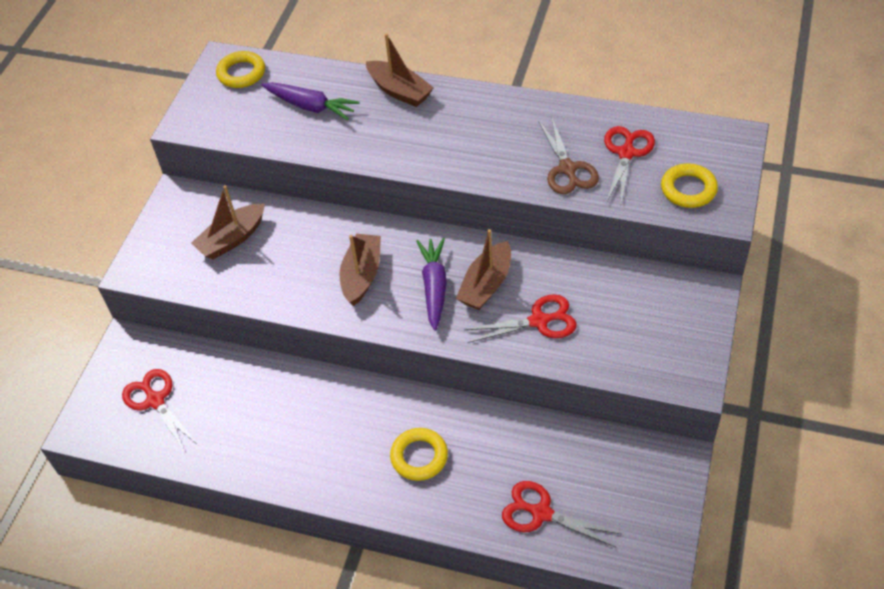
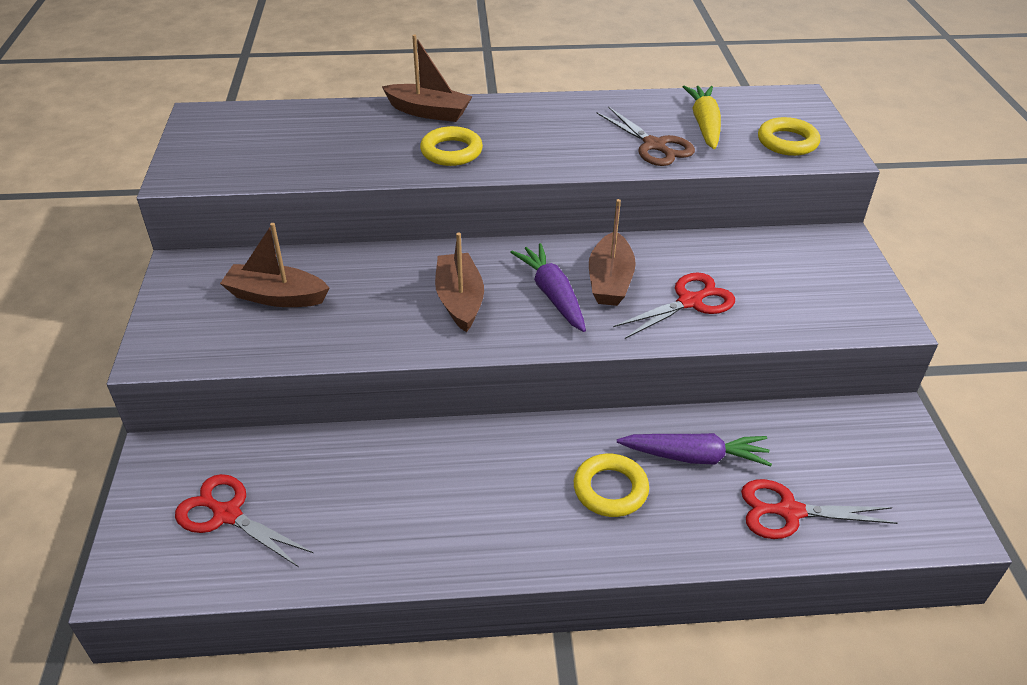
camera: 25 degrees left, 10 degrees down
brown boat [191,185,265,260] -> brown boat turned 75 degrees clockwise [220,223,329,307]
yellow ring [216,51,265,88] -> yellow ring moved to [420,126,483,166]
purple carrot [261,82,359,120] -> purple carrot moved to [617,433,772,467]
red scissors [604,126,655,204] -> yellow carrot [683,85,721,149]

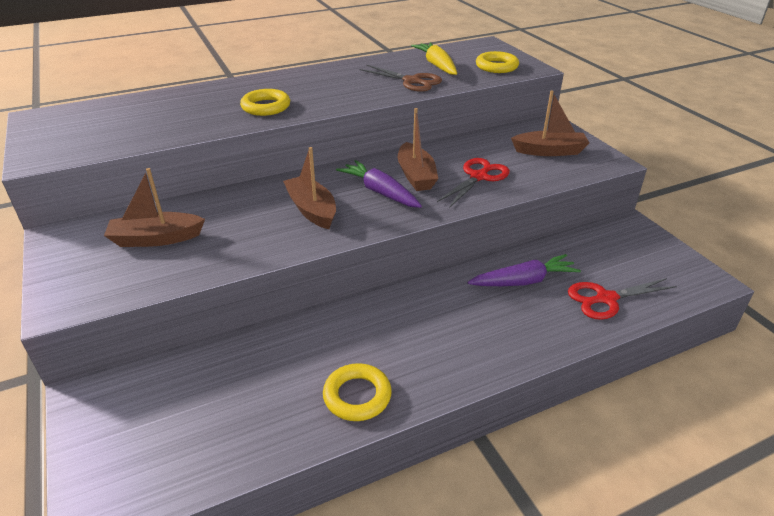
camera: 20 degrees left, 5 degrees down
red scissors [175,474,313,567] -> none
brown boat [382,34,473,122] -> brown boat moved to [511,90,589,156]
yellow ring [574,453,649,517] -> yellow ring moved to [323,363,392,421]

